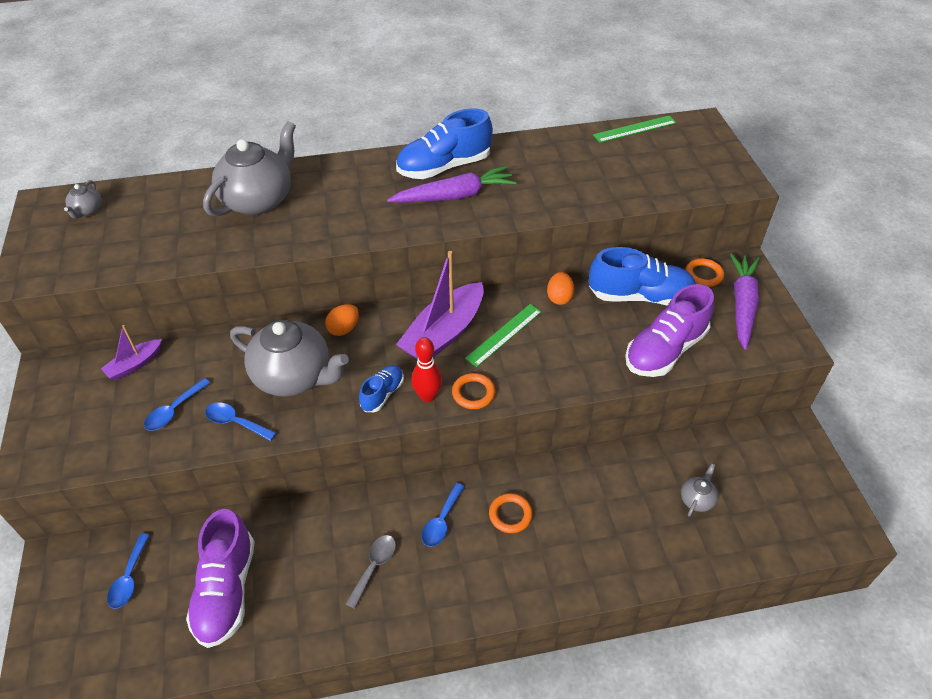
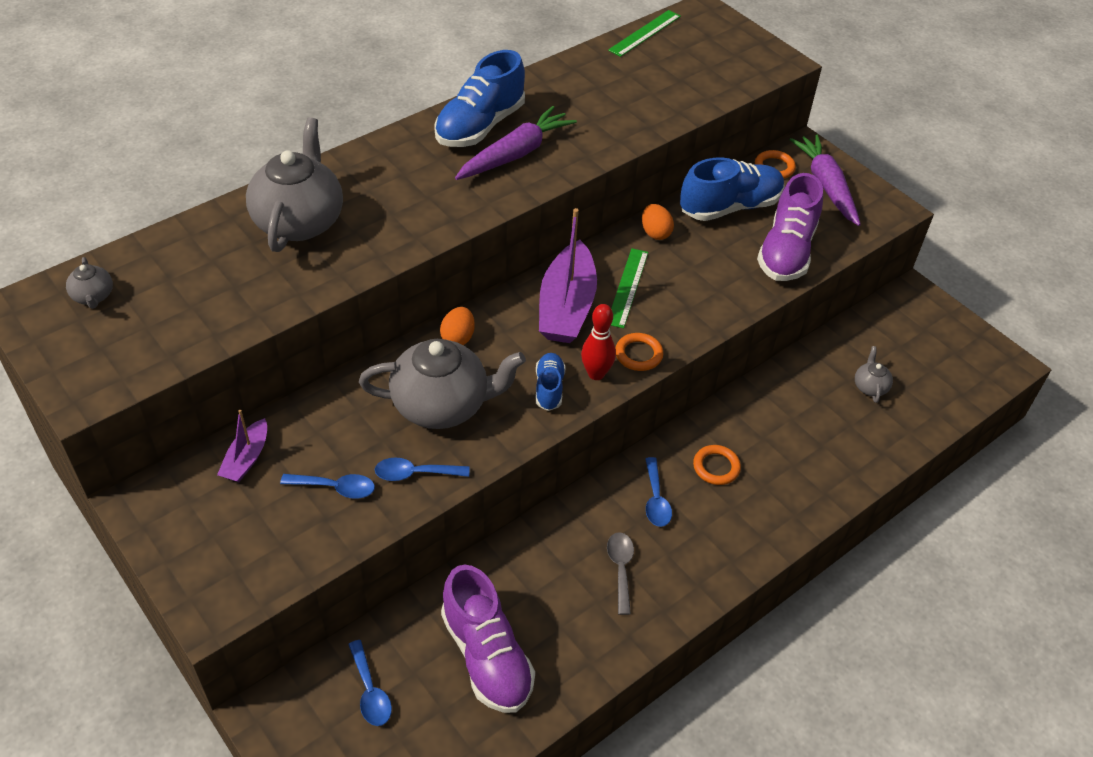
camera: 30 degrees left, 0 degrees up
blue spoon [144,378,210,431] -> blue spoon turned 90 degrees counterclockwise [280,474,375,499]

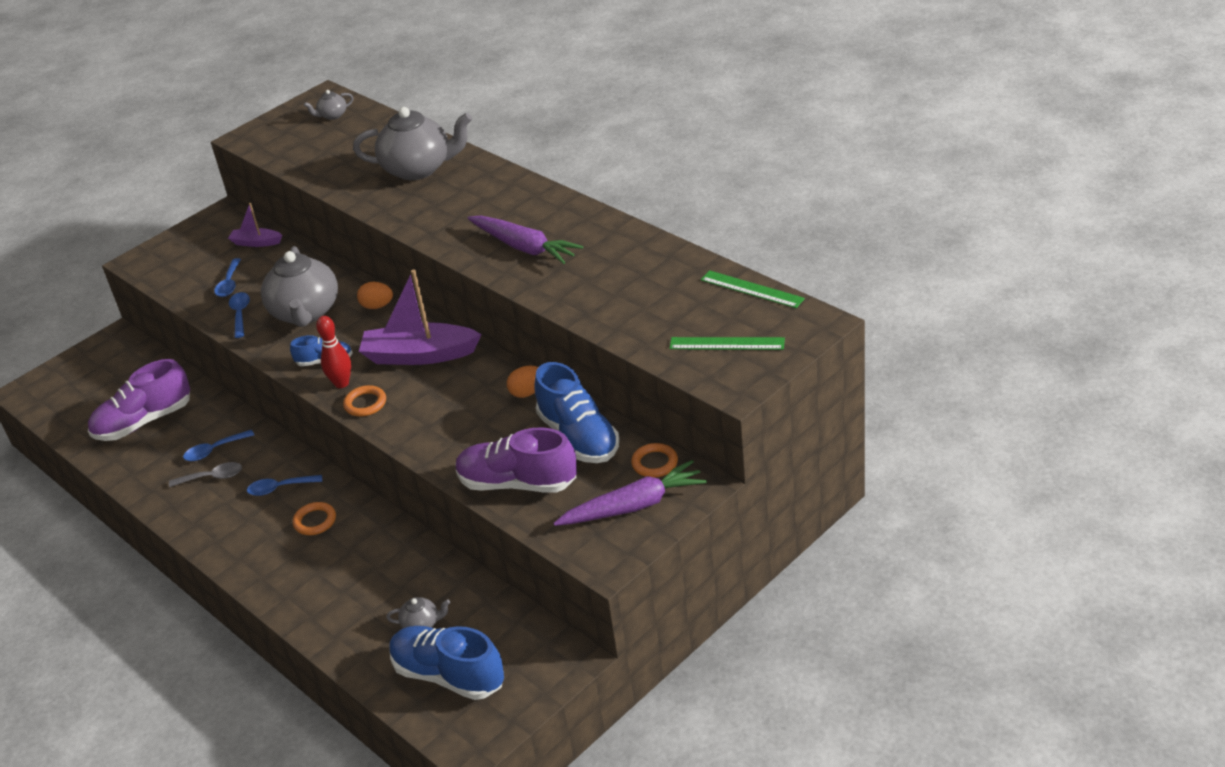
camera: 90 degrees right, 10 degrees down
blue spoon [348,640,392,726] -> blue spoon moved to [183,430,254,461]
blue shoe [434,50,525,147] -> blue shoe moved to [389,626,504,700]
green ruler [610,248,648,329] -> green ruler moved to [669,337,785,350]

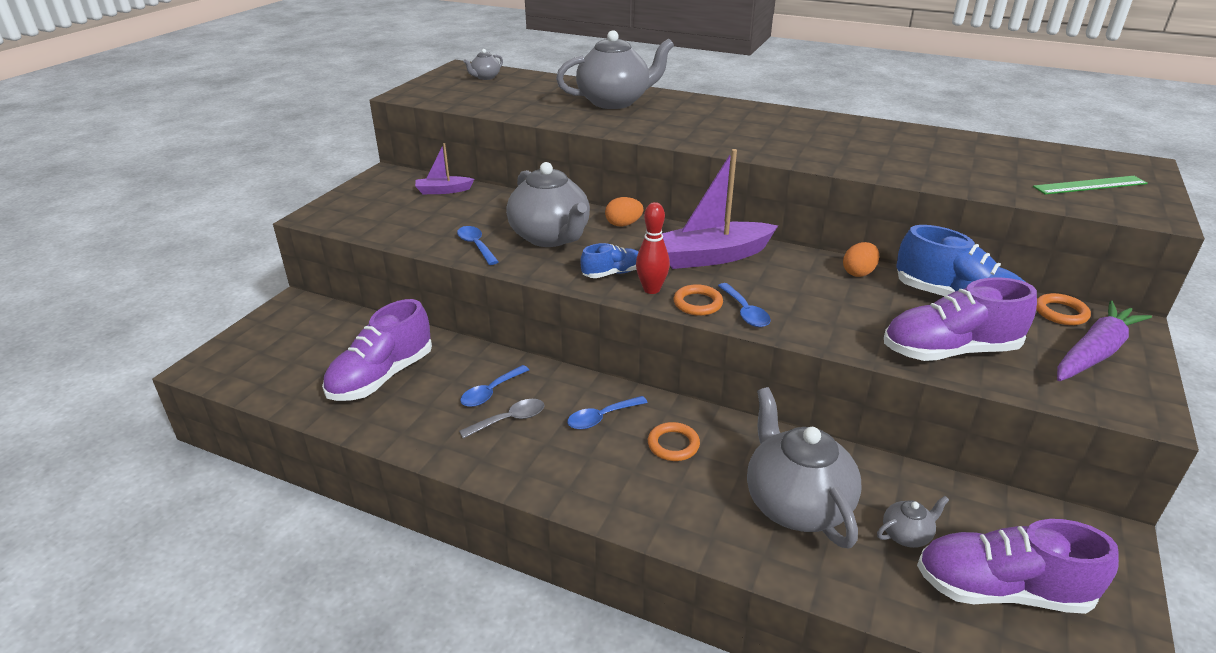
camera: 25 degrees left, 5 degrees down
blue spoon [214,258,241,297] -> blue spoon moved to [718,283,771,327]
blue shoe [389,626,504,700] -> purple shoe [917,519,1119,614]
purple carrot [468,216,583,264] -> none
green ruler [701,270,805,308] -> none
none -> grey teapot [747,387,862,548]

